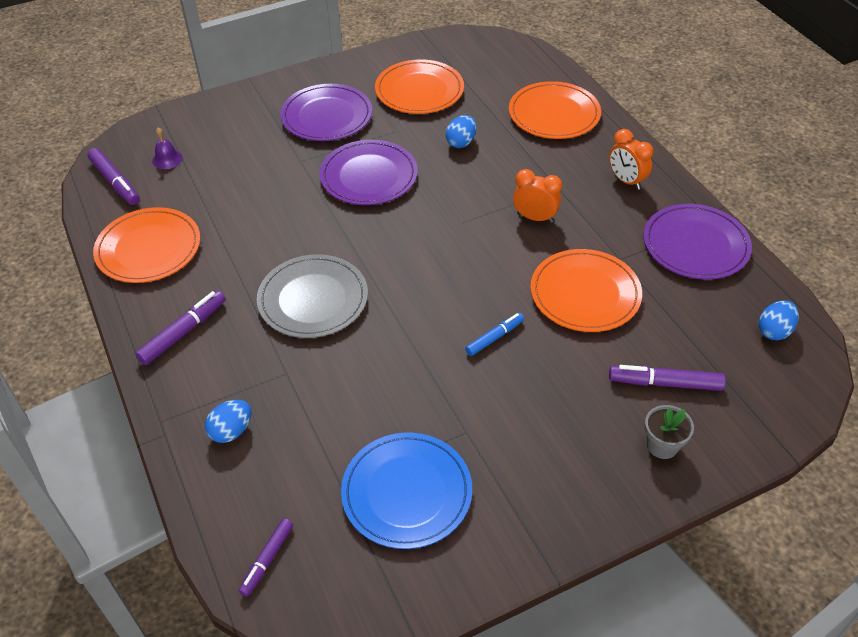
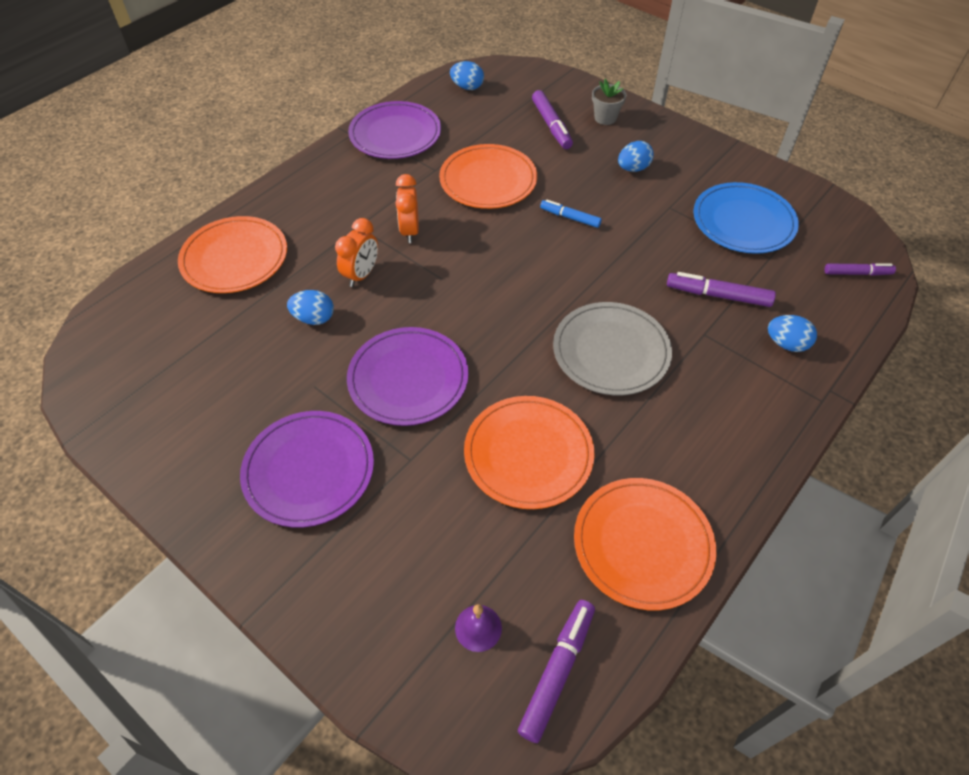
camera: 115 degrees left, 5 degrees up
purple marker [135,290,226,365] -> purple marker moved to [667,272,776,307]
orange plate [375,59,464,114] -> orange plate moved to [464,396,595,509]
orange clock [609,129,653,190] -> orange clock moved to [335,218,378,287]
none -> blue egg [618,141,654,172]

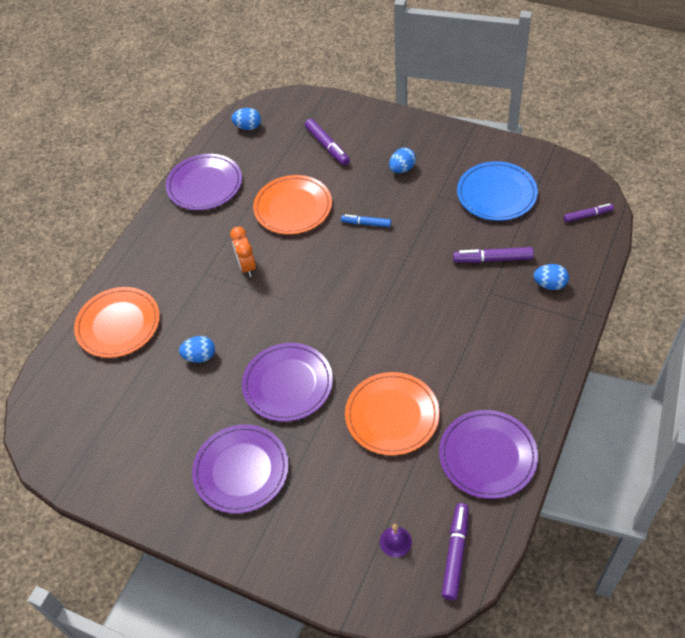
camera: 10 degrees left, 0 degrees up
orange clock [335,218,378,287] -> none
grey plate [553,302,672,395] -> none
orange plate [574,478,716,610] -> purple plate [439,410,538,499]
grey flower pot [592,79,626,125] -> none

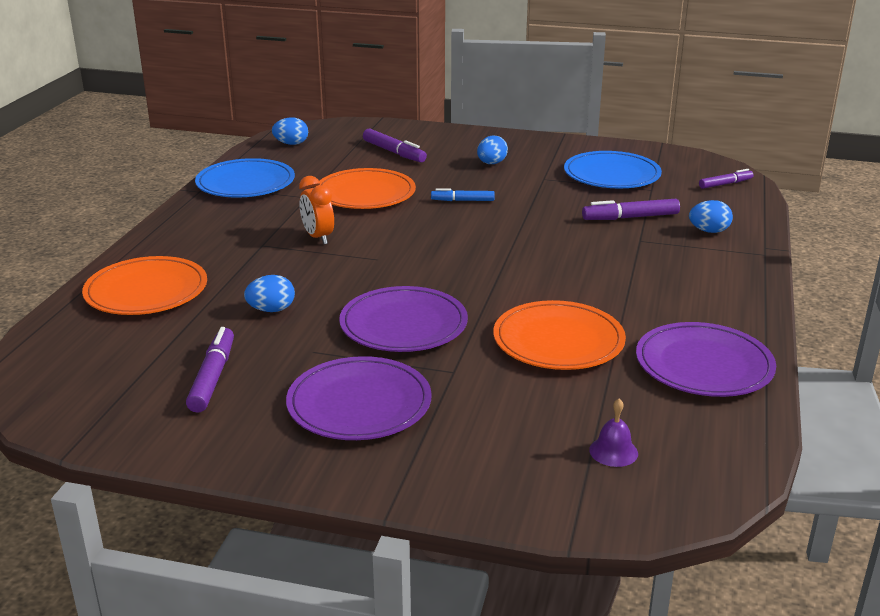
camera: 15 degrees left, 25 degrees down
purple plate [166,154,242,210] -> blue plate [195,158,295,197]
purple marker [442,503,469,600] -> purple marker moved to [186,327,234,413]

